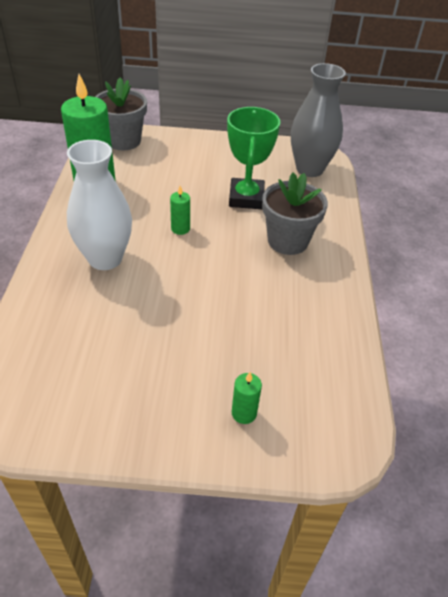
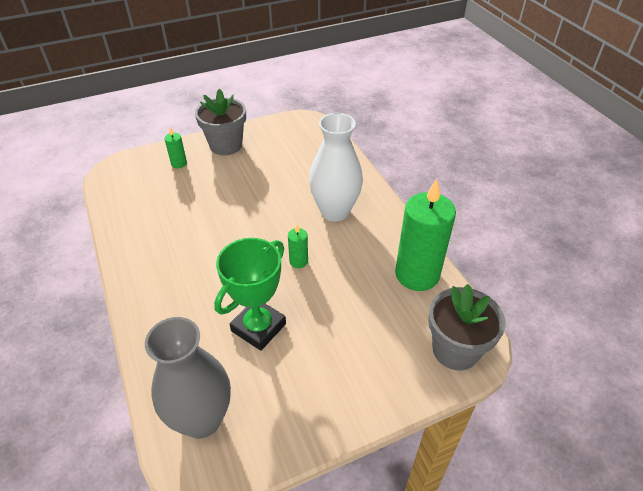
camera: 155 degrees right, 0 degrees up
green trophy [227,107,280,209] -> green trophy turned 60 degrees clockwise [214,238,286,351]
grey flower pot [262,173,328,255] -> grey flower pot moved to [195,89,246,155]

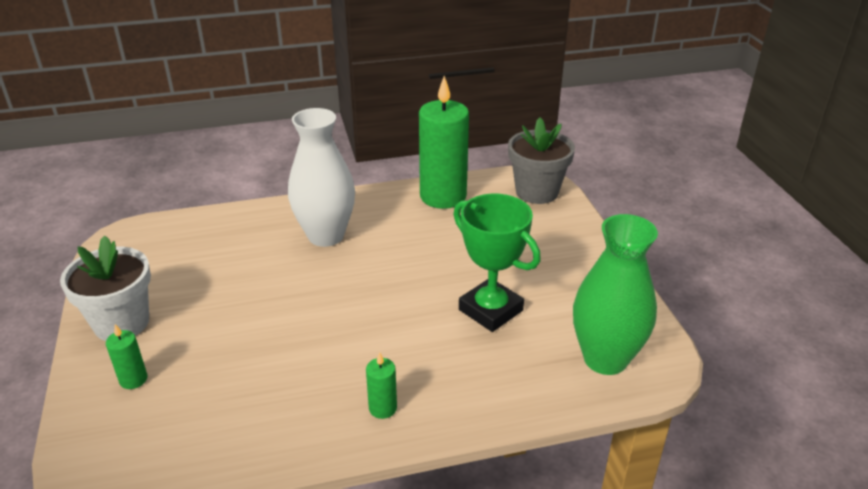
camera: 80 degrees left, 10 degrees down
grey vase [145,317,231,438] -> green vase [573,214,658,375]
grey flower pot [195,89,246,155] -> white flower pot [60,236,151,341]
green candle [288,225,308,268] -> green candle moved to [366,352,397,419]

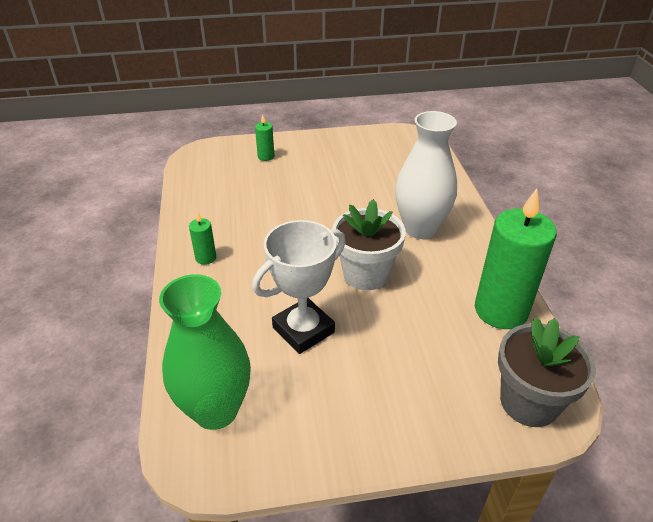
camera: 95 degrees right, 5 degrees up
white flower pot [60,236,151,341] -> white flower pot moved to [332,199,406,290]
green trophy [453,194,541,332] -> white trophy [252,220,346,354]

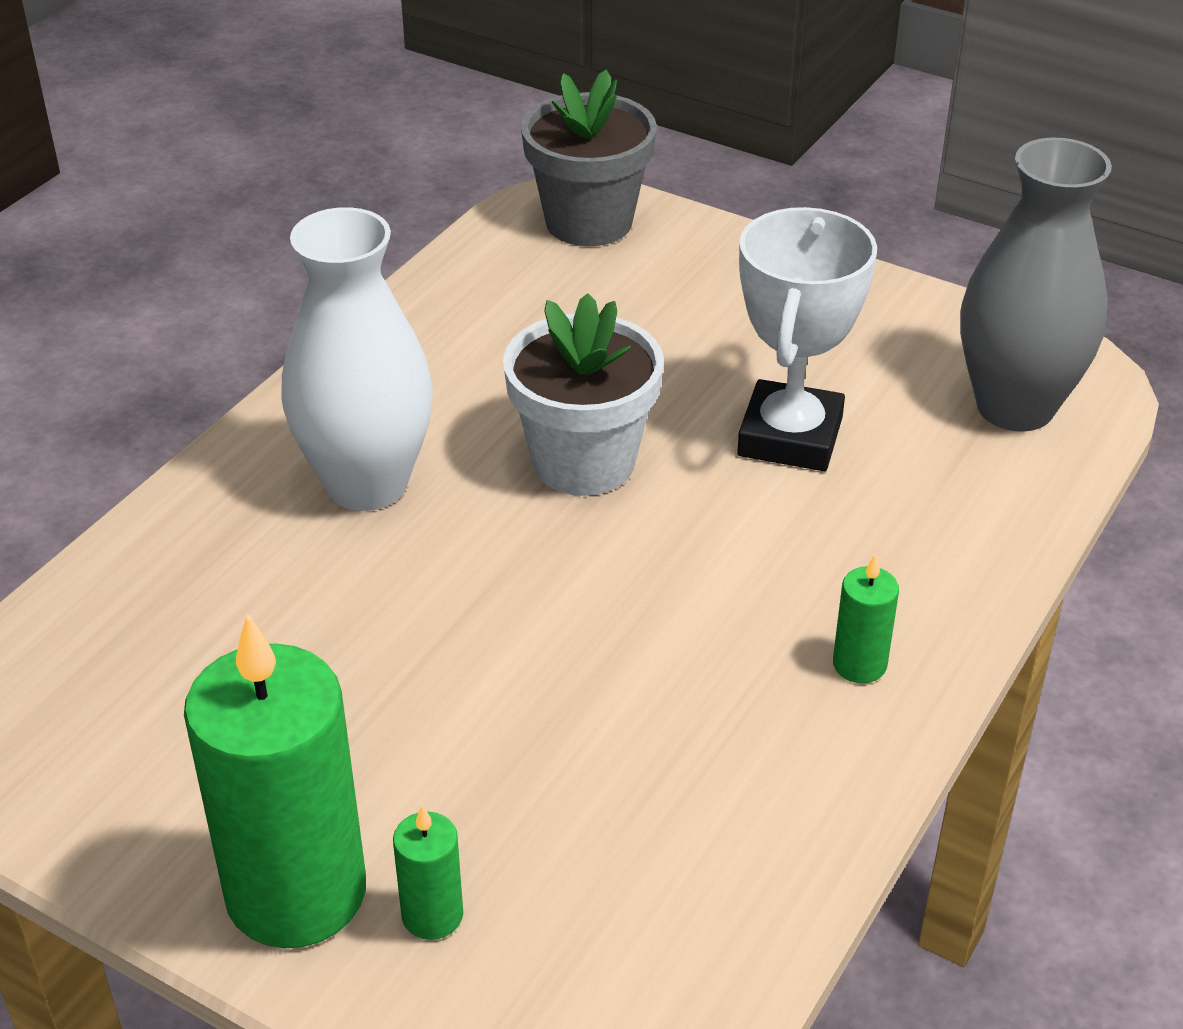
camera: 140 degrees left, 0 degrees up
green vase [159,274,251,430] -> grey vase [960,138,1112,431]
white trophy [252,220,346,354] -> white trophy turned 75 degrees counterclockwise [737,207,877,471]
green candle [475,188,557,329] -> green candle moved to [184,613,366,948]

